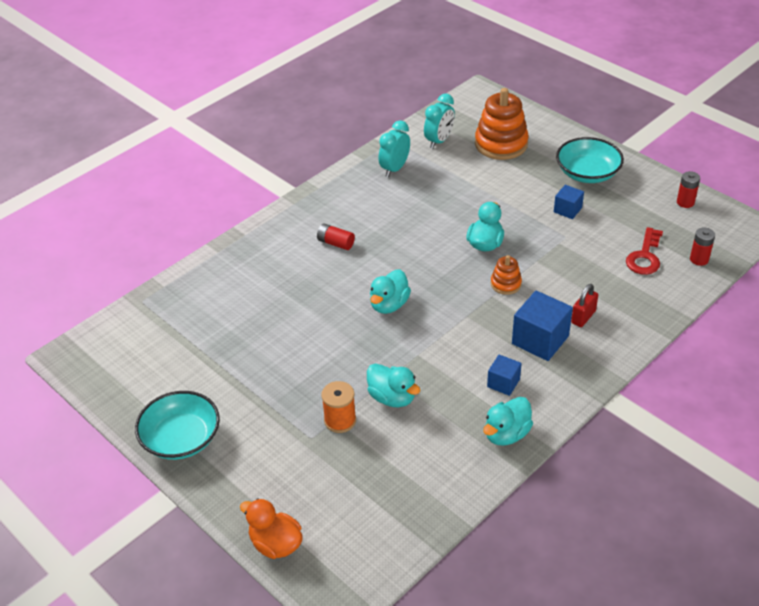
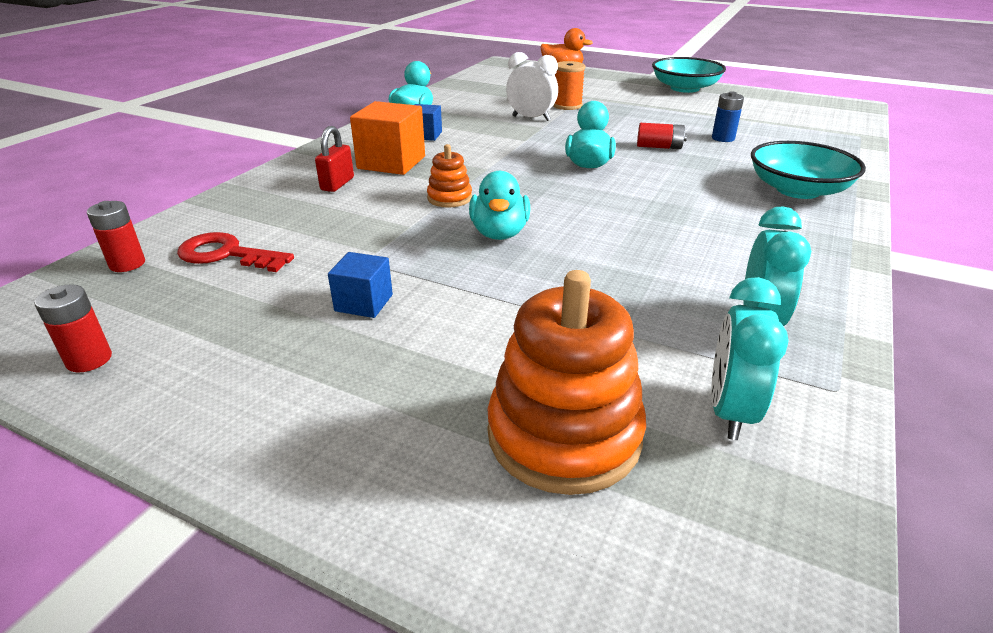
camera: 160 degrees right, 10 degrees down
red battery [317,223,355,250] -> red battery moved to [637,123,687,149]
turquoise duck [367,363,421,407] -> white clock [506,52,558,121]
blue cube [512,291,573,361] -> orange cube [350,101,425,175]
turquoise bowl [556,137,624,183] -> turquoise bowl moved to [751,141,866,199]
red key [626,227,663,275] -> red key turned 75 degrees counterclockwise [177,232,294,272]
none -> blue battery [712,91,744,142]

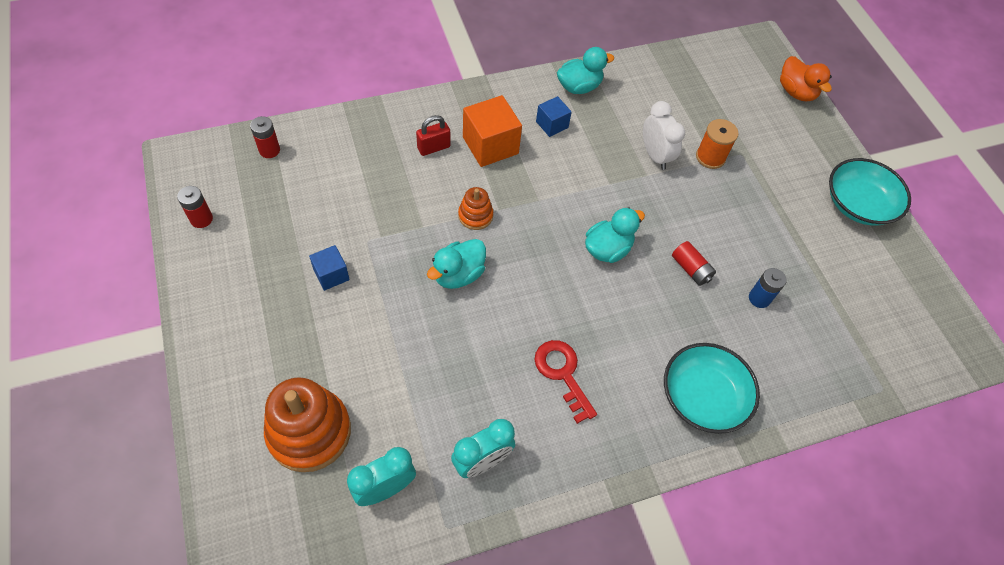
camera: 40 degrees right, 25 degrees up
red key [177,232,294,272] -> red key moved to [534,340,597,424]

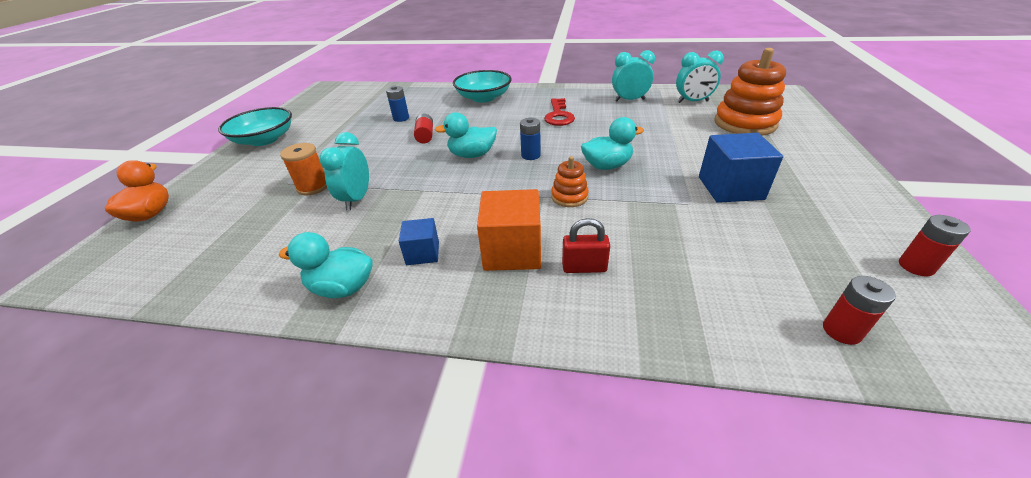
camera: 145 degrees left, 20 degrees down
blue cube [309,245,350,291] -> blue cube [699,133,783,203], size x1.75
white clock [643,101,685,170] -> turquoise clock [319,132,369,210]
none -> blue battery [520,118,541,160]

